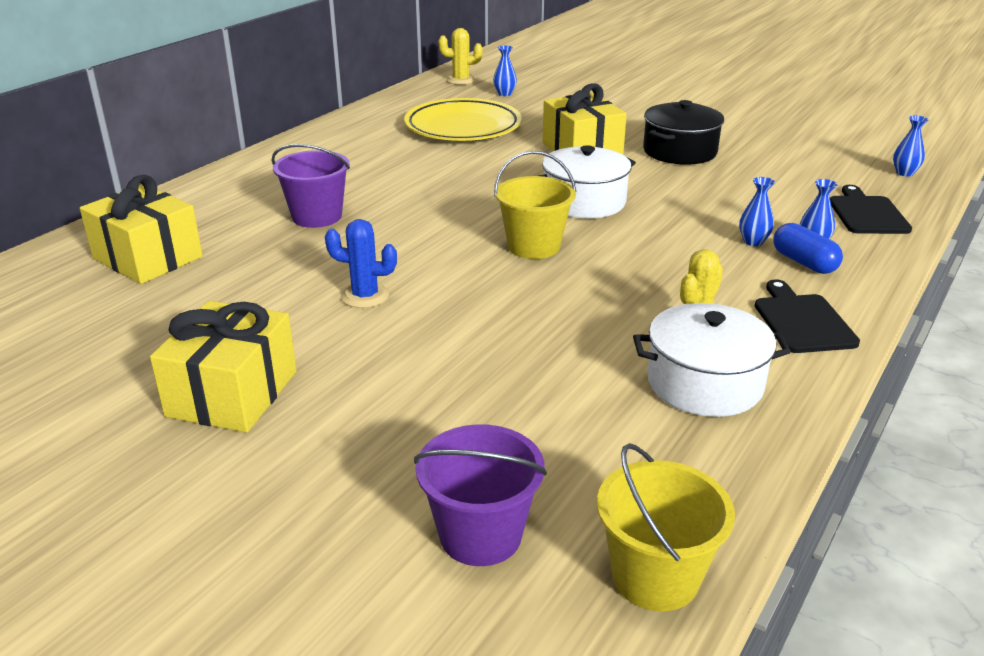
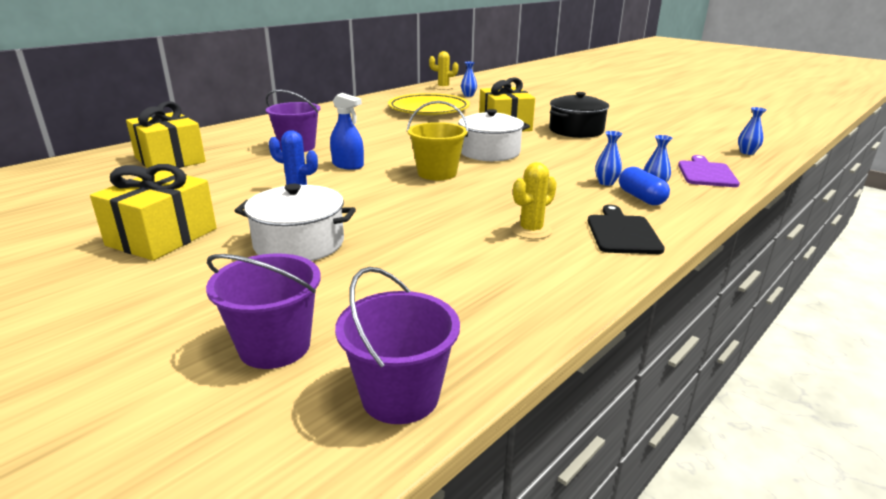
camera: 10 degrees right, 5 degrees down
yellow bucket [597,443,735,611] -> purple bucket [335,267,460,424]
white pot [633,303,791,417] -> white pot moved to [235,184,356,261]
black cutting board [830,185,912,234] -> purple cutting board [678,155,740,187]
none -> blue spray bottle [330,93,364,170]

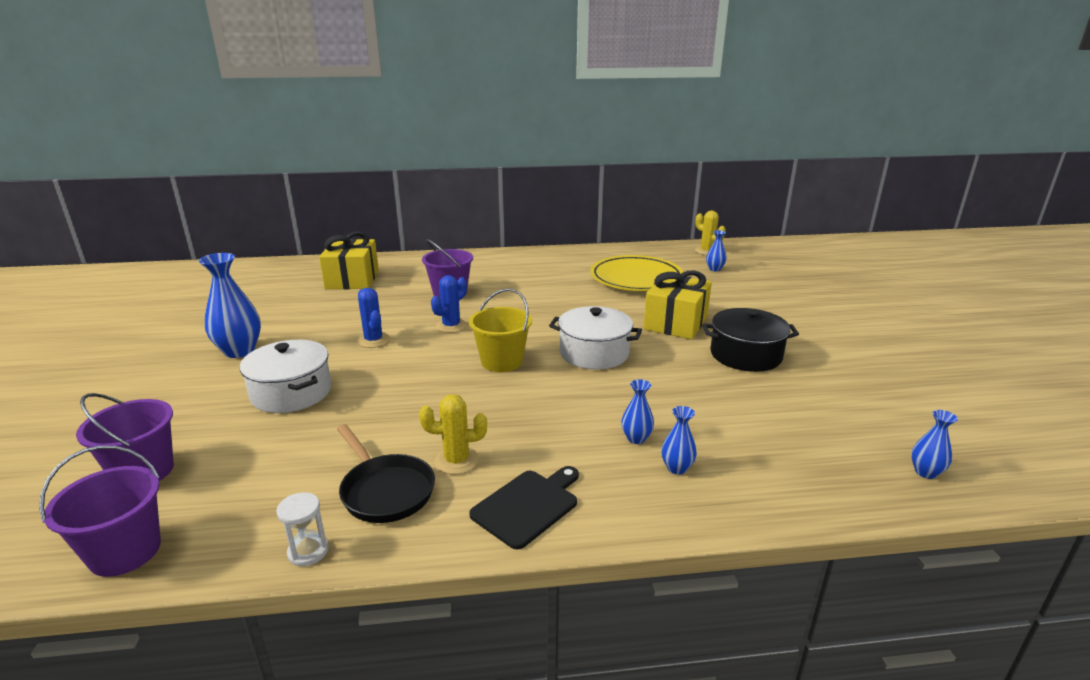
camera: 40 degrees right, 0 degrees up
yellow gift [90,164,217,261] -> blue vase [199,253,261,358]
blue spray bottle [330,93,364,170] -> blue cactus [431,275,467,333]
blue capsule [619,167,670,205] -> none
purple cutting board [678,155,740,187] -> none
none -> white hourglass [276,492,329,566]
none -> black pan [337,424,435,523]

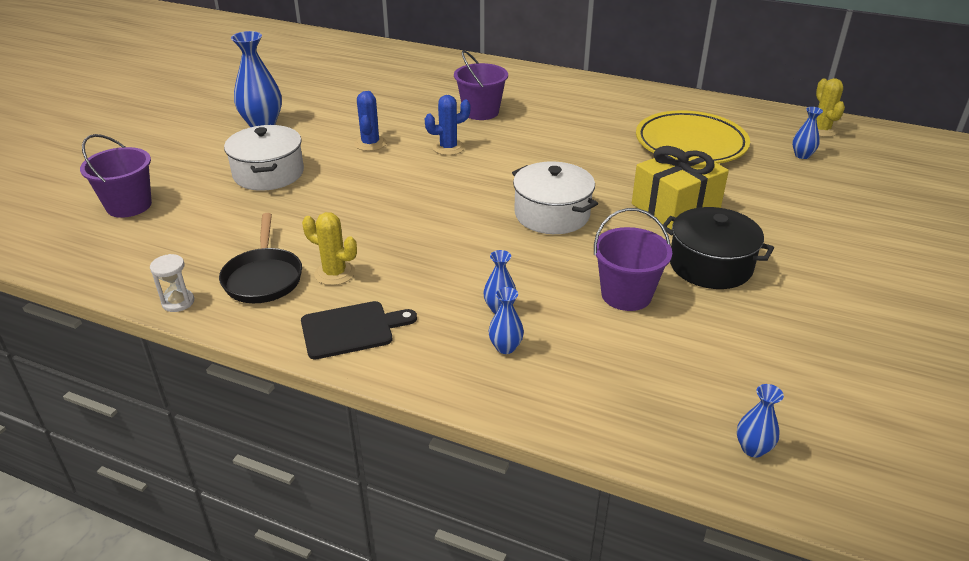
camera: 30 degrees right, 10 degrees up
purple bucket [39,445,161,577] -> purple bucket moved to [594,208,672,311]
yellow gift [319,232,379,289] -> none
yellow bucket [469,288,532,372] -> none

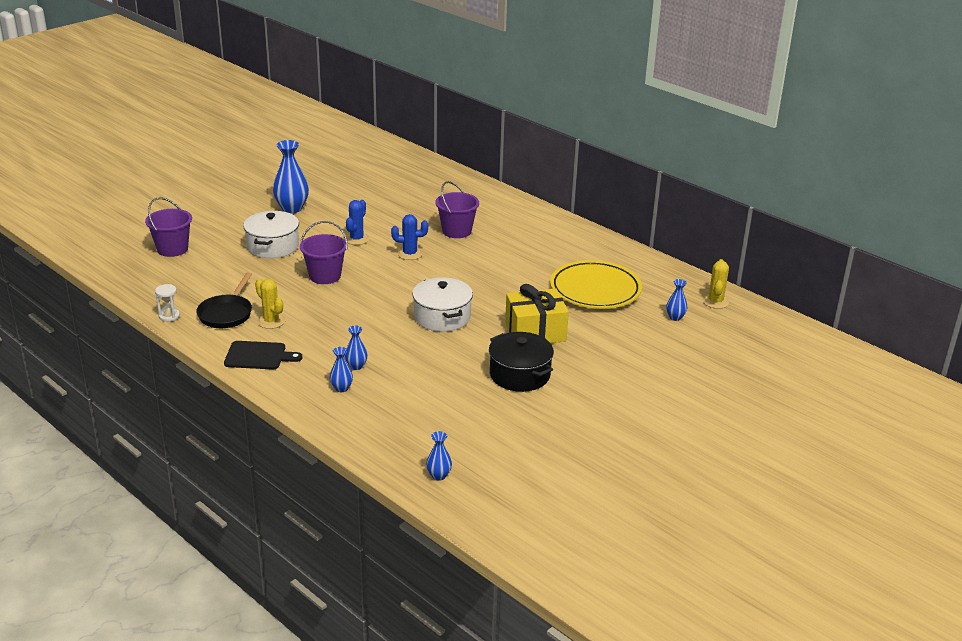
camera: 20 degrees right, 5 degrees down
purple bucket [594,208,672,311] -> purple bucket moved to [300,221,347,284]

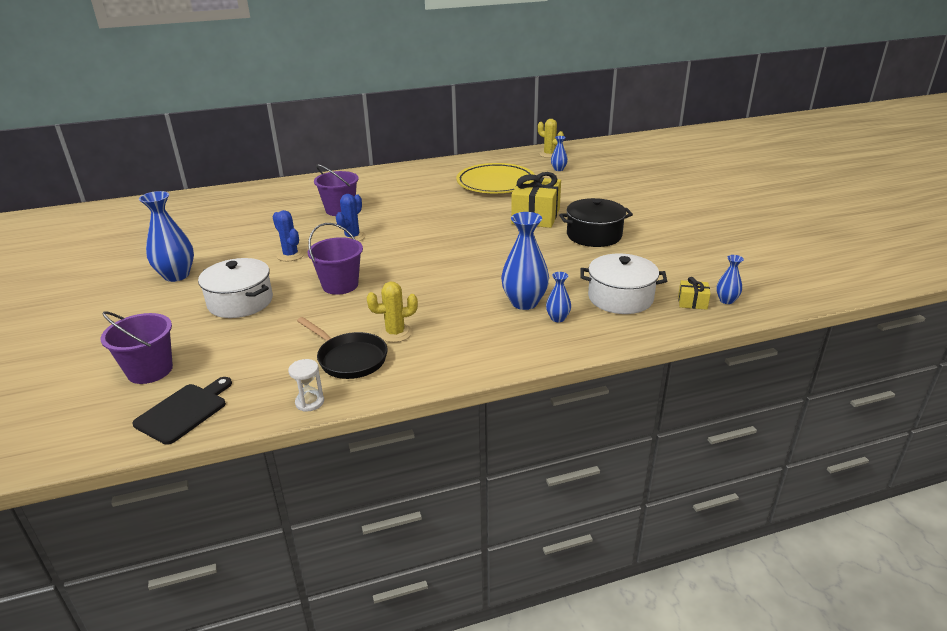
camera: 60 degrees left, 0 degrees up
black cutting board [224,341,302,370] -> black cutting board moved to [132,377,232,445]
blue vase [345,325,367,370] -> blue vase [501,212,549,310], size x1.94
white pot [412,277,473,332] -> white pot moved to [580,254,667,314]
none -> yellow gift [678,277,711,310]

